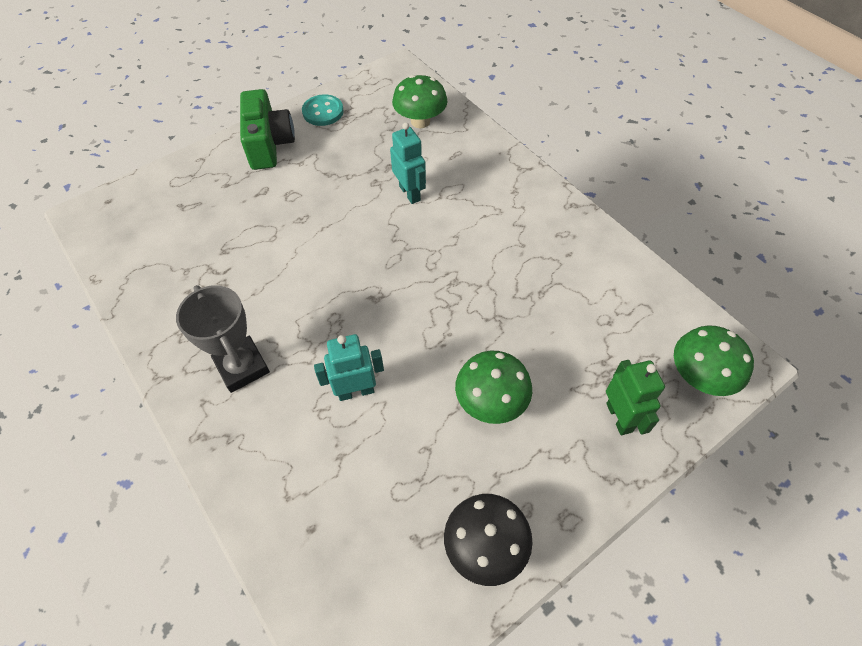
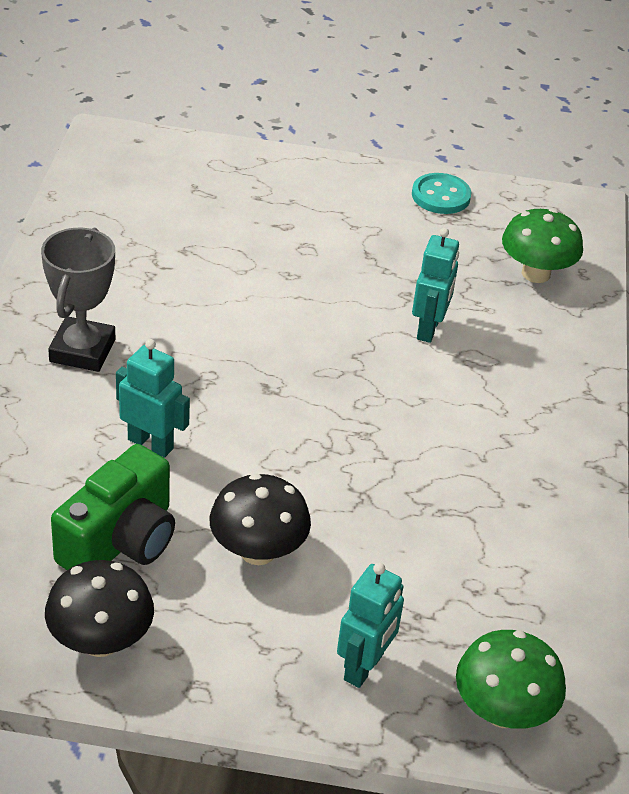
camera: 40 degrees right, 15 degrees down
green camera [240,89,295,170] -> green camera moved to [51,444,175,570]
green mushroom [455,351,532,424] -> black mushroom [210,473,311,565]
green robot [606,360,665,435] -> turquoise robot [337,563,404,688]

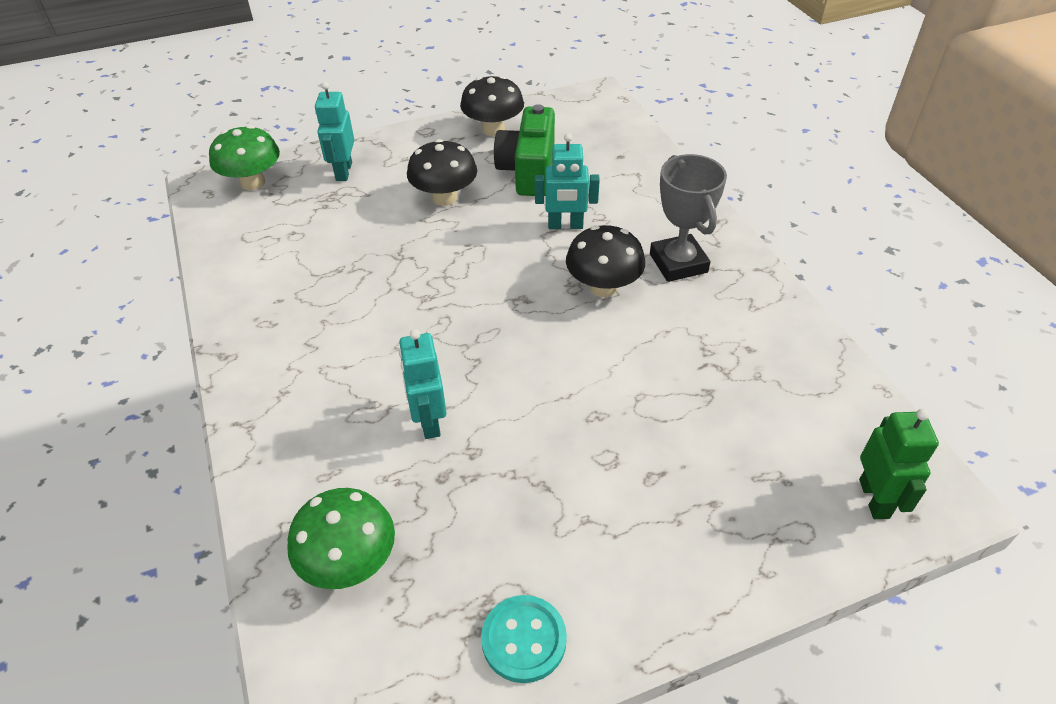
camera: 155 degrees right, 5 degrees up
none -> black mushroom [566,225,645,297]
none -> green robot [859,409,939,519]

